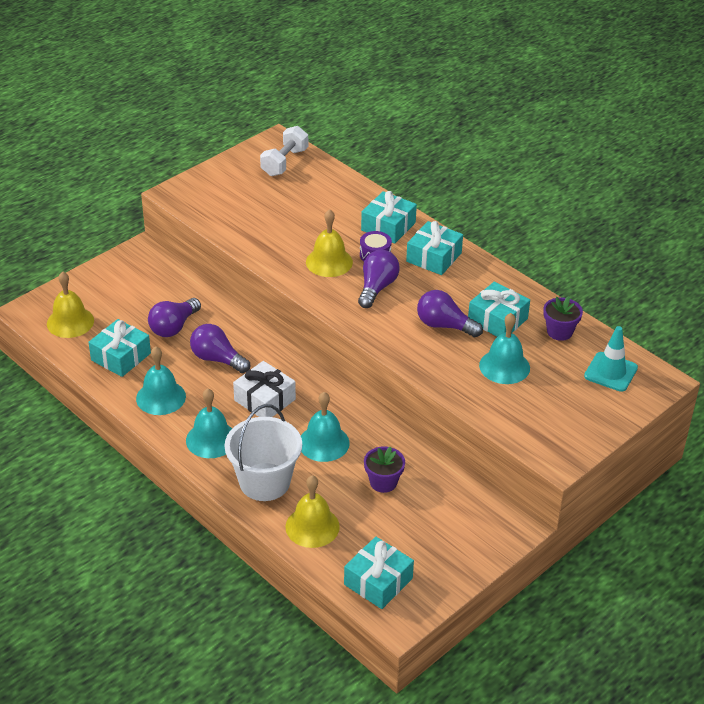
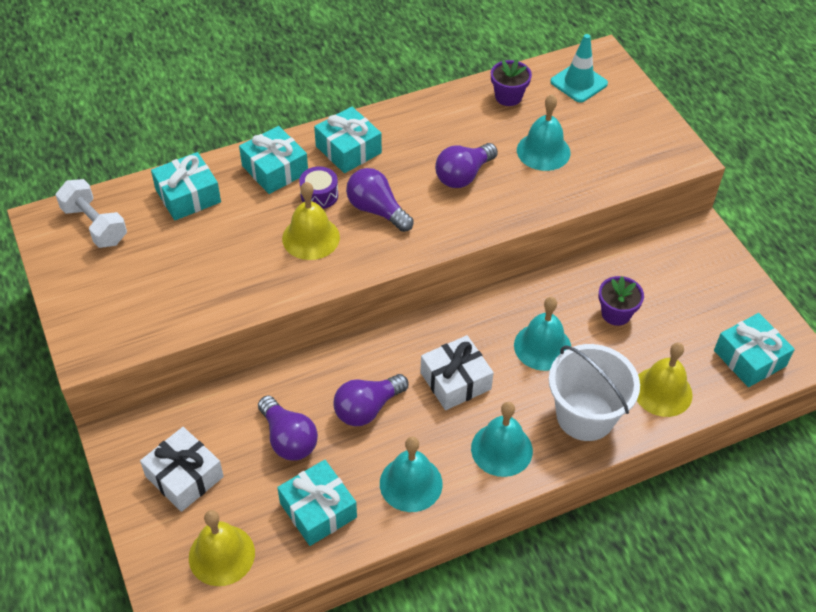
camera: 70 degrees left, 10 degrees up
turquoise gift [468,281,530,337] -> turquoise gift moved to [151,152,221,220]
none -> white gift [140,427,224,512]

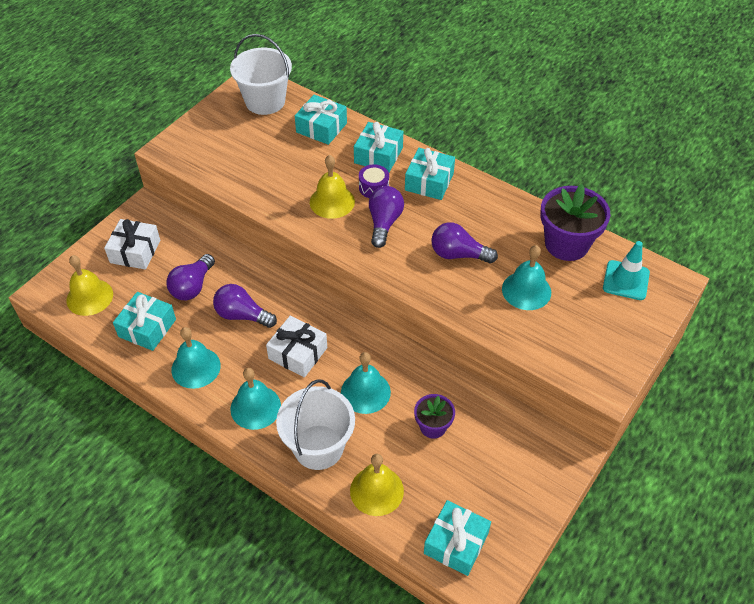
camera: 60 degrees right, 0 degrees up
white dumbbell [56,179,127,248] -> white bucket [230,34,292,115]
purple flower pot [491,59,532,106] -> purple flower pot [540,184,611,261], size x1.79

